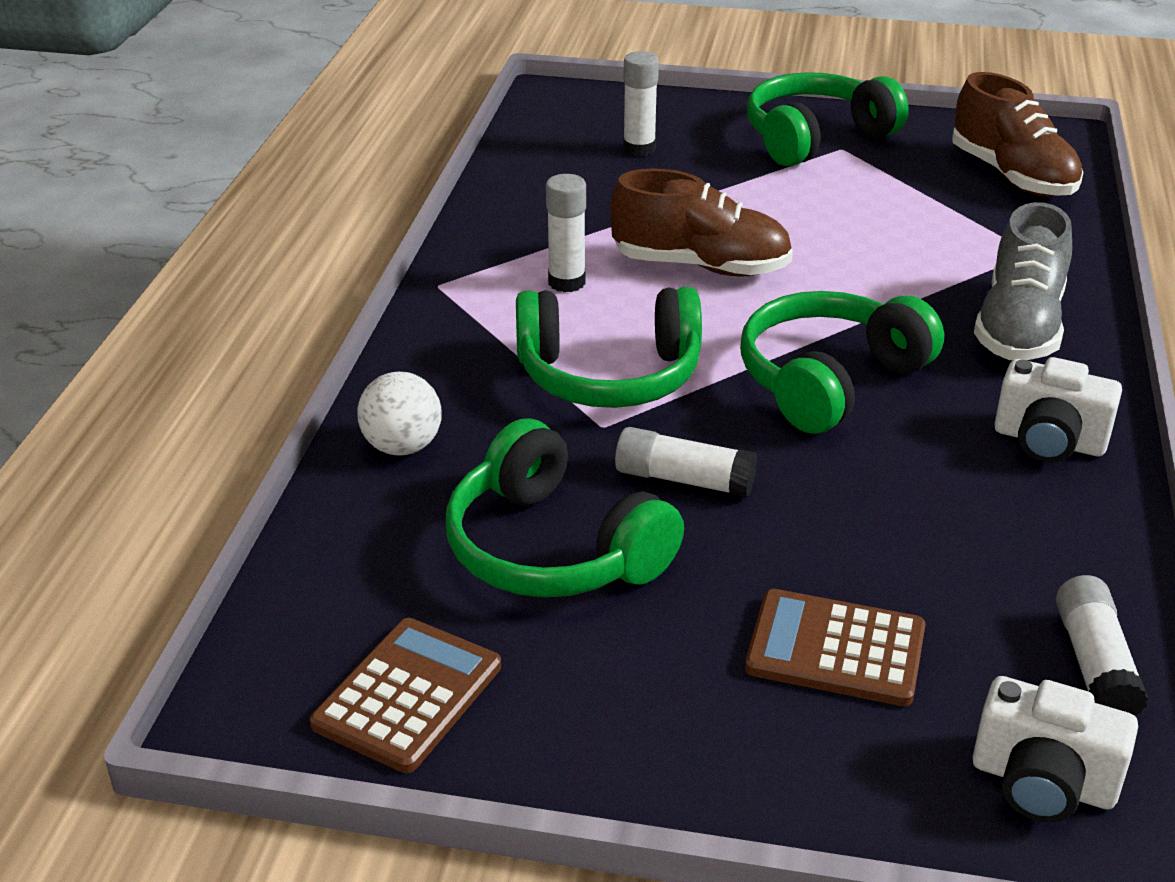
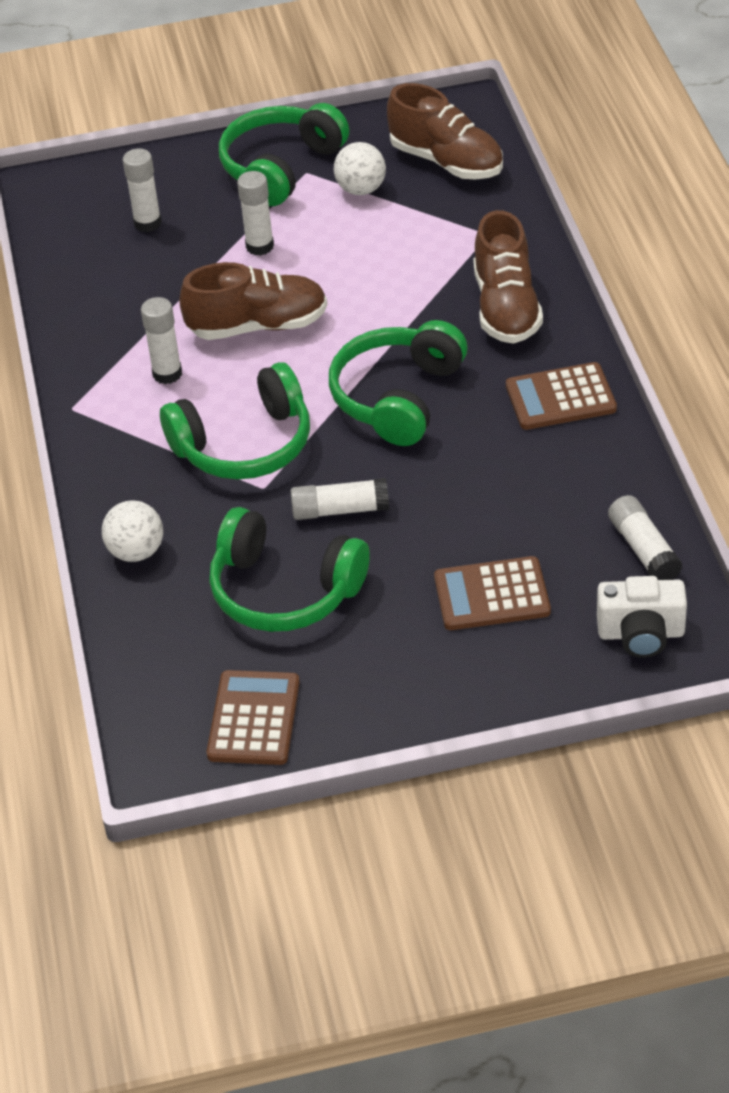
camera: 20 degrees left, 10 degrees up
grey shoe [974,202,1072,360] -> brown shoe [474,210,543,344]
white camera [994,357,1122,463] -> brown calculator [506,362,617,430]
none -> white glue stick [237,171,274,256]
none -> white ball [334,142,386,195]

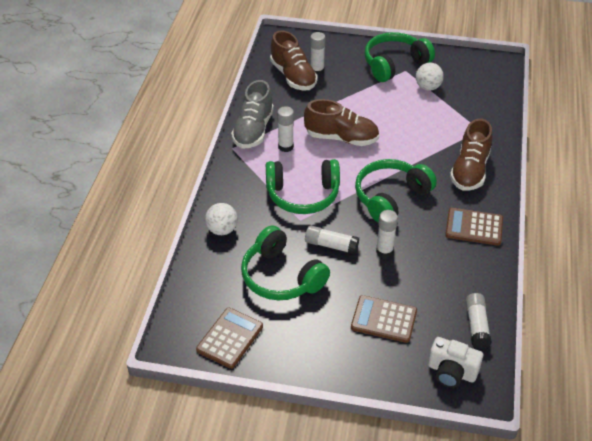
camera: 20 degrees right, 0 degrees up
white glue stick [237,171,274,256] -> white glue stick moved to [376,210,398,258]
brown shoe [387,83,503,180] -> brown shoe moved to [270,30,317,91]
none -> grey shoe [231,80,274,148]

